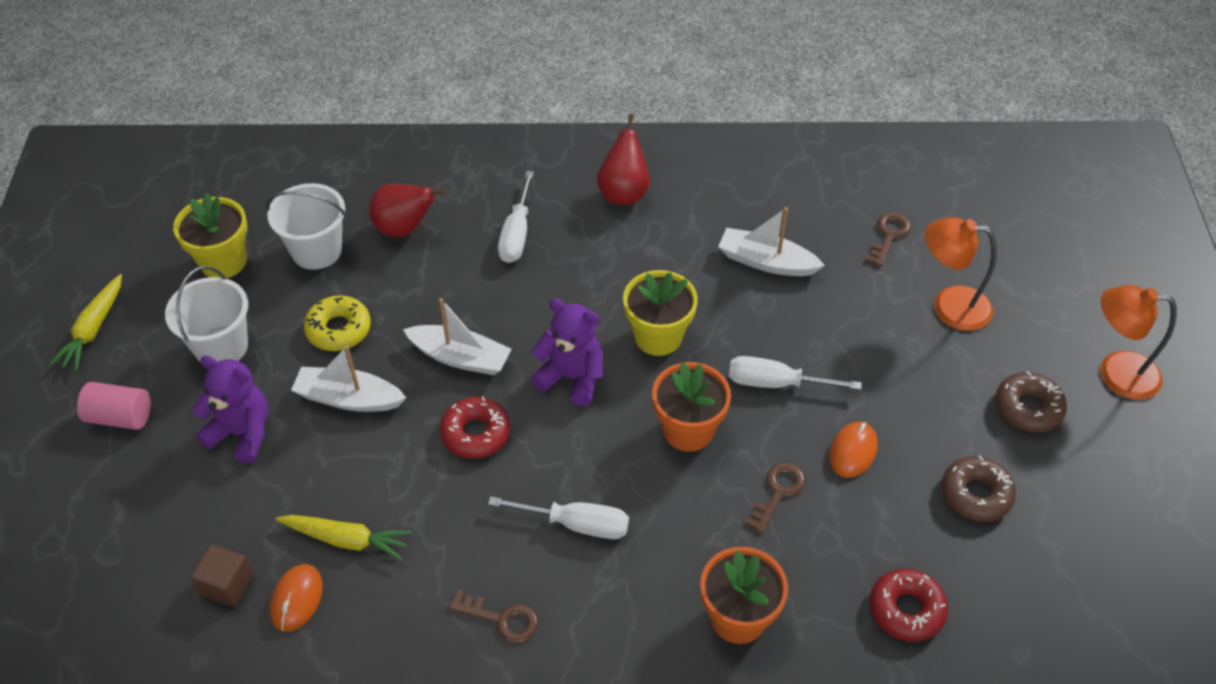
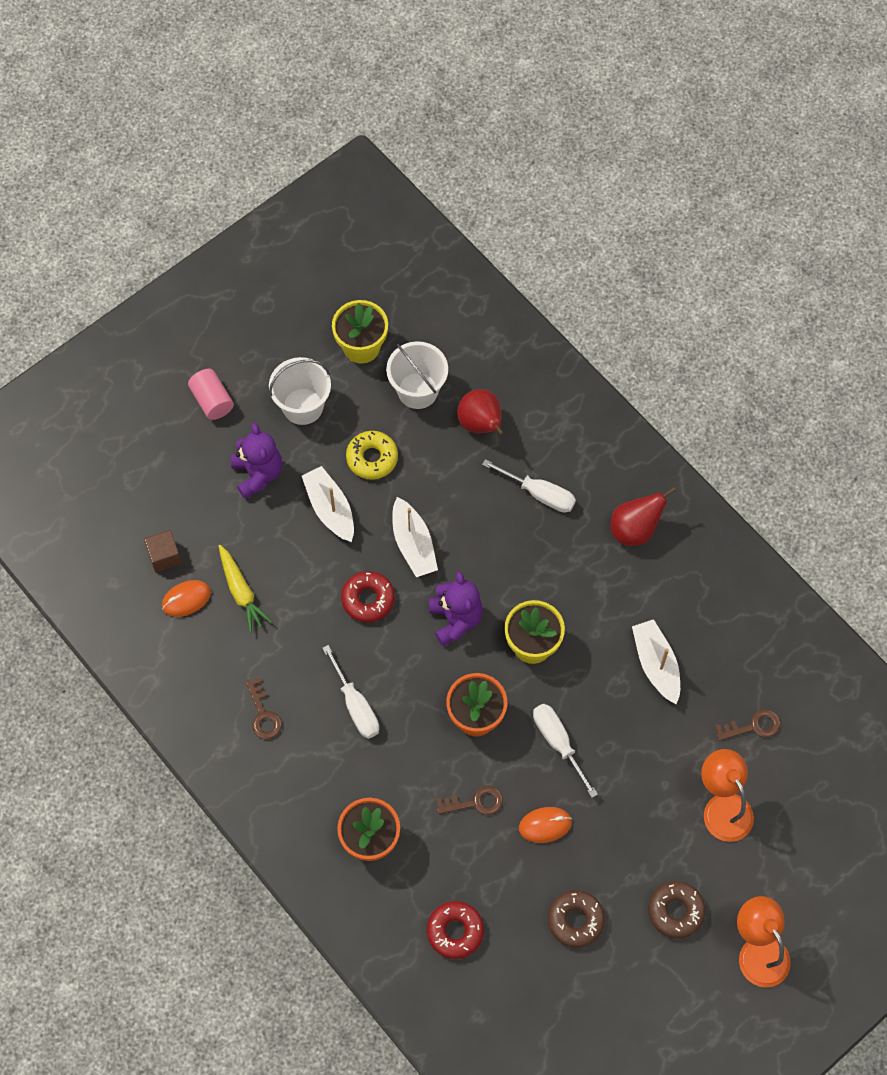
camera: 50 degrees right, 15 degrees up
yellow carrot [49,274,122,371] -> none
white screwdriver [498,171,534,263] -> white screwdriver turned 120 degrees counterclockwise [482,459,576,513]

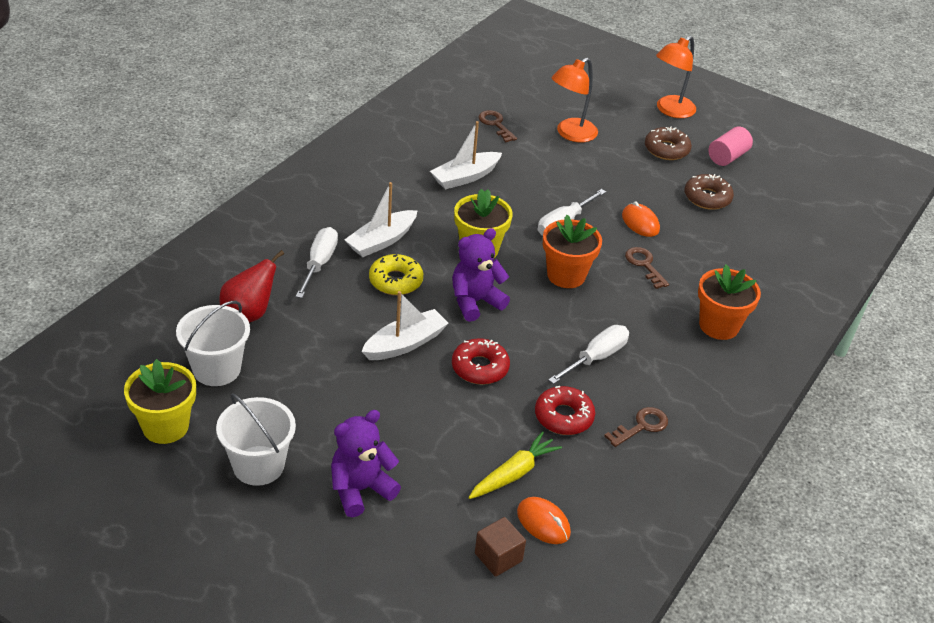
camera: 110 degrees left, 25 degrees down
pink cylinder [188,369,234,420] -> pink cylinder moved to [708,127,753,166]
white boat [302,466,354,542] -> white boat moved to [344,182,418,257]
yellow donut [346,431,398,479] -> yellow donut moved to [369,254,423,295]
red donut [427,901,484,959] -> red donut moved to [535,386,595,435]
red pear [610,487,676,546] -> none

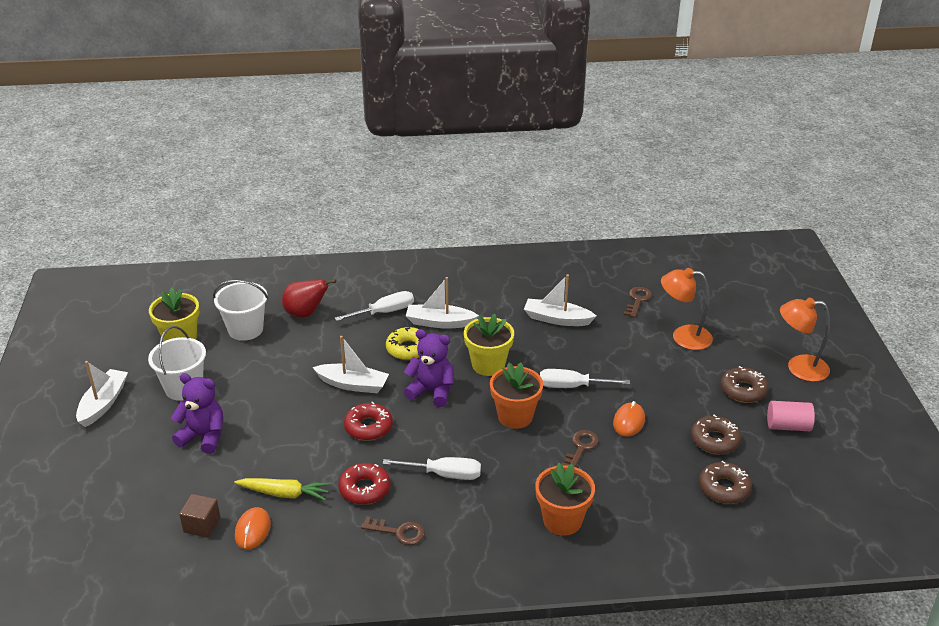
camera: 55 degrees right, 5 degrees down
none -> white boat [76,361,128,427]
none -> brown donut [699,461,752,504]

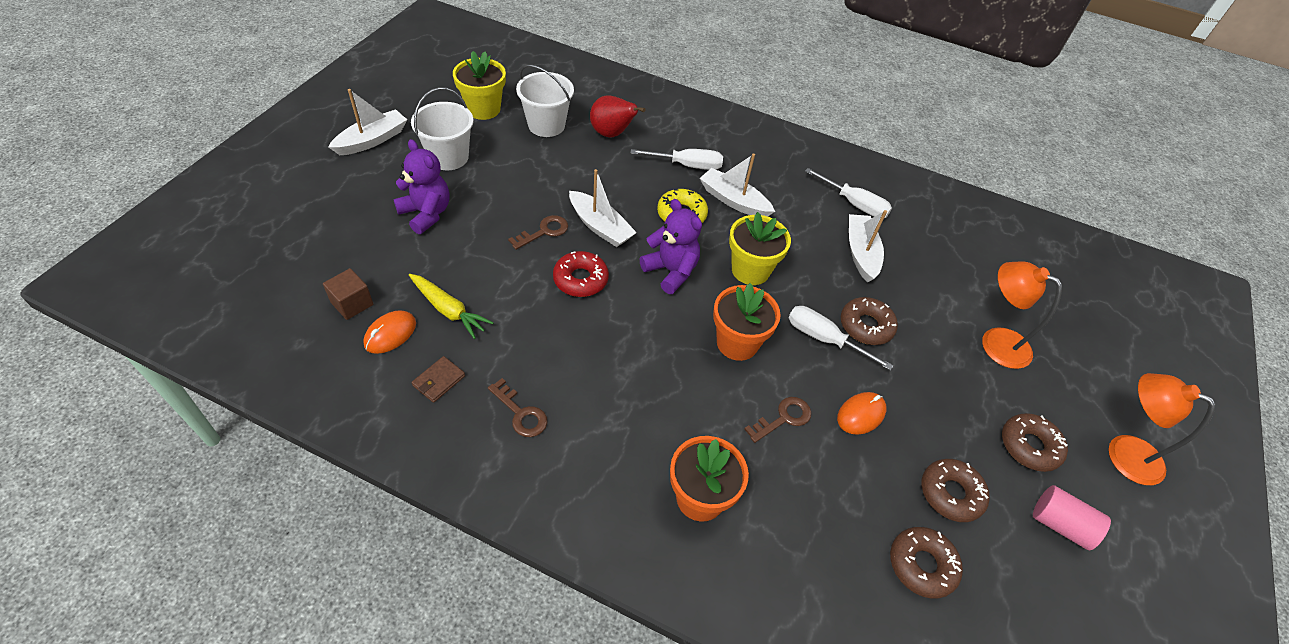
camera: 25 degrees right, 15 degrees up
red donut [338,463,391,505] -> none
white screwdriver [383,457,481,480] -> white screwdriver moved to [805,168,892,218]
white boat [524,274,596,326] -> white boat turned 45 degrees clockwise [849,210,887,283]
brown key [624,287,652,318] -> brown key moved to [508,215,568,250]
none -> brown wallet [412,356,465,403]
none -> brown donut [841,297,898,345]

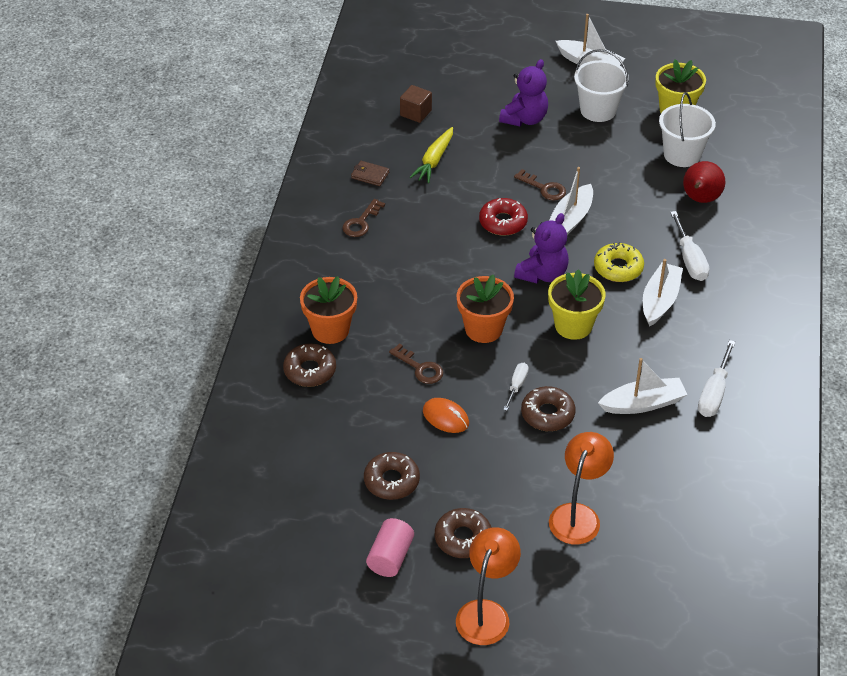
camera: 80 degrees right, 5 degrees down
orange mouse [363,310,416,354] -> none
white screwdriver [789,306,894,371] -> white screwdriver [503,363,529,411], size x0.61
brown donut [890,527,963,598] -> brown donut moved to [283,343,336,387]

